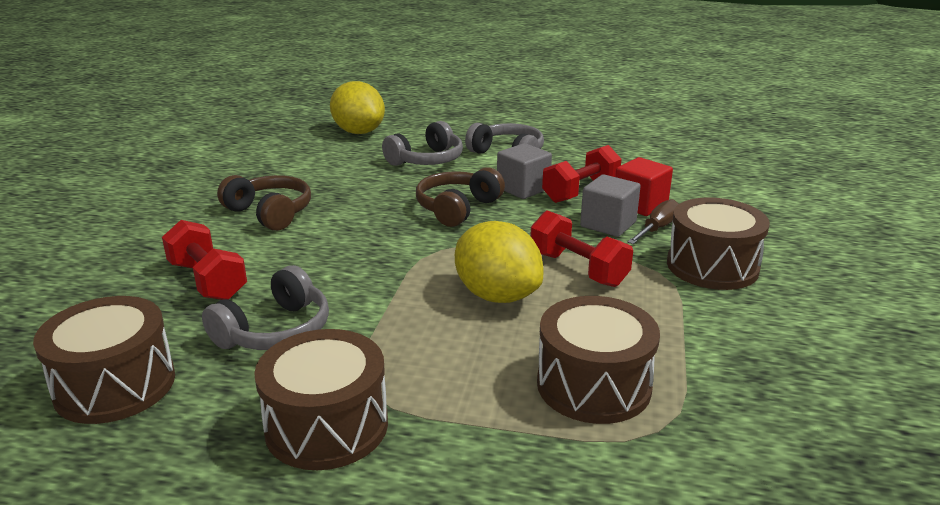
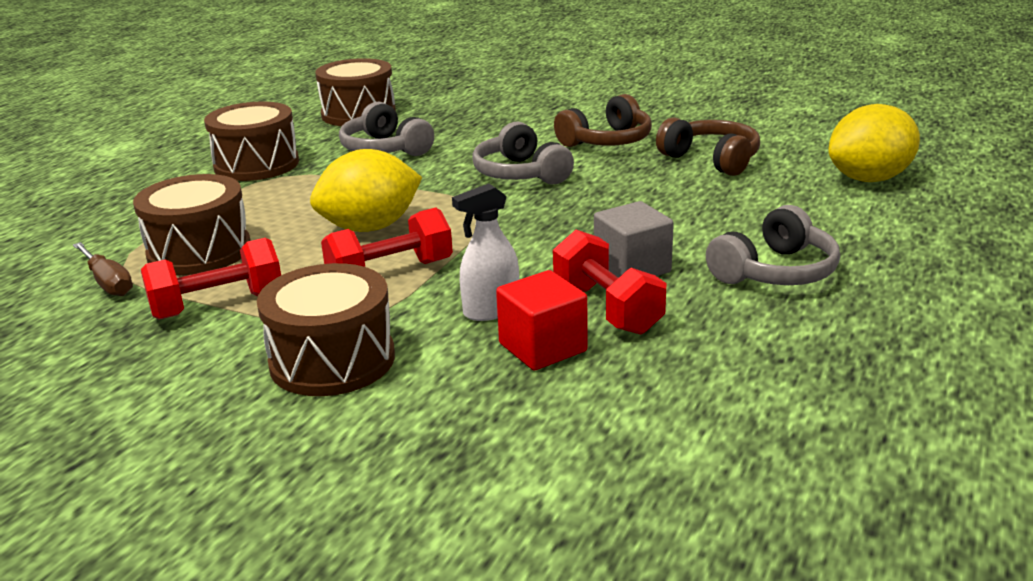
camera: 105 degrees right, 0 degrees up
red dumbbell [162,220,247,300] -> red dumbbell moved to [141,238,281,320]
grey headphones [382,121,463,166] -> grey headphones moved to [472,122,574,184]
brown headphones [416,167,505,227] -> brown headphones moved to [656,117,760,176]
grey cube [580,174,641,237] -> white spray bottle [452,183,519,321]
brown screwdriver [627,199,679,244] -> brown screwdriver moved to [73,242,133,296]

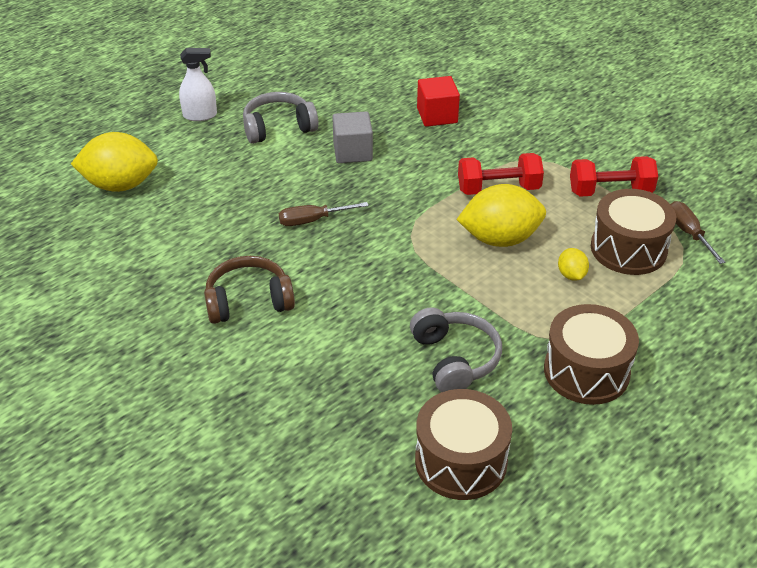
camera: 160 degrees left, 15 degrees up
brown drum [257,263,395,396] -> none
white spray bottle [452,183,519,321] -> white spray bottle moved to [179,48,217,121]
grey headphones [472,122,574,184] -> none
red dumbbell [553,230,666,335] -> none
brown headphones [656,117,760,176] -> none
none -> brown screwdriver [279,202,369,226]
none -> yellow lemon [558,248,589,281]

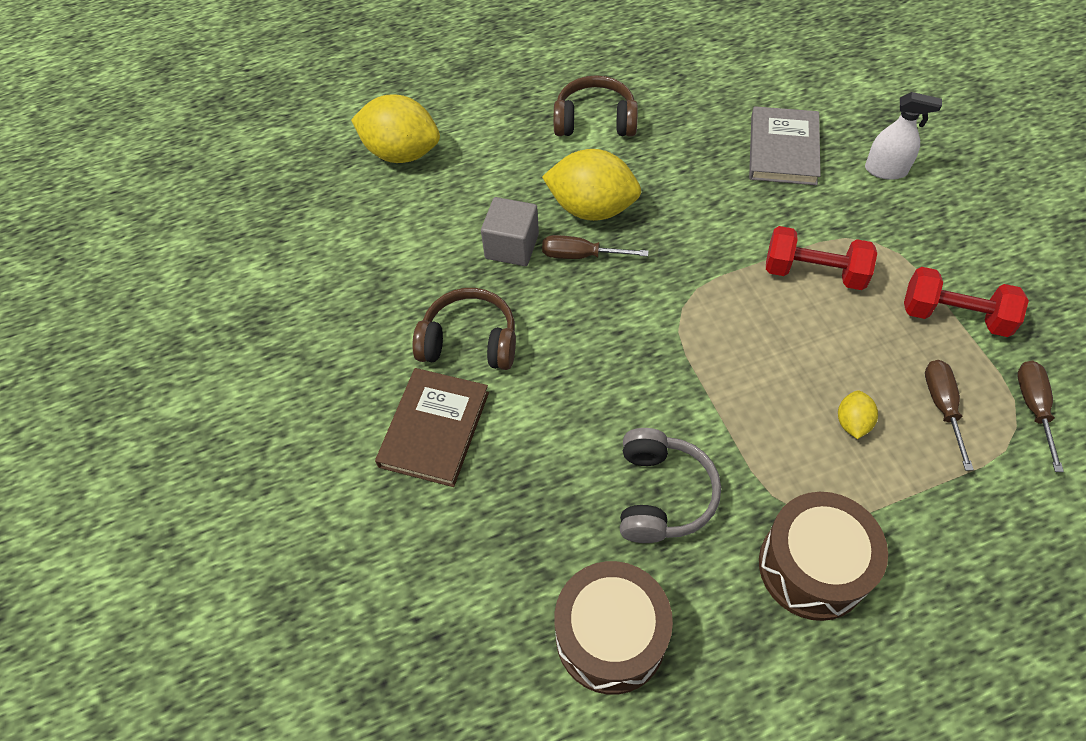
camera: 25 degrees right, 15 degrees up
white spray bottle [179,48,217,121] -> white spray bottle moved to [865,92,942,180]
grey headphones [243,92,318,144] -> brown headphones [554,75,638,136]
grey cube [332,111,373,163] -> grey cube moved to [481,197,539,266]
red cube [417,76,460,127] -> grey book [749,106,821,185]
yellow lemon [456,184,546,247] -> yellow lemon moved to [542,149,641,221]
brown drum [591,189,676,275] -> brown screwdriver [925,360,974,471]
none -> brown book [375,368,489,487]

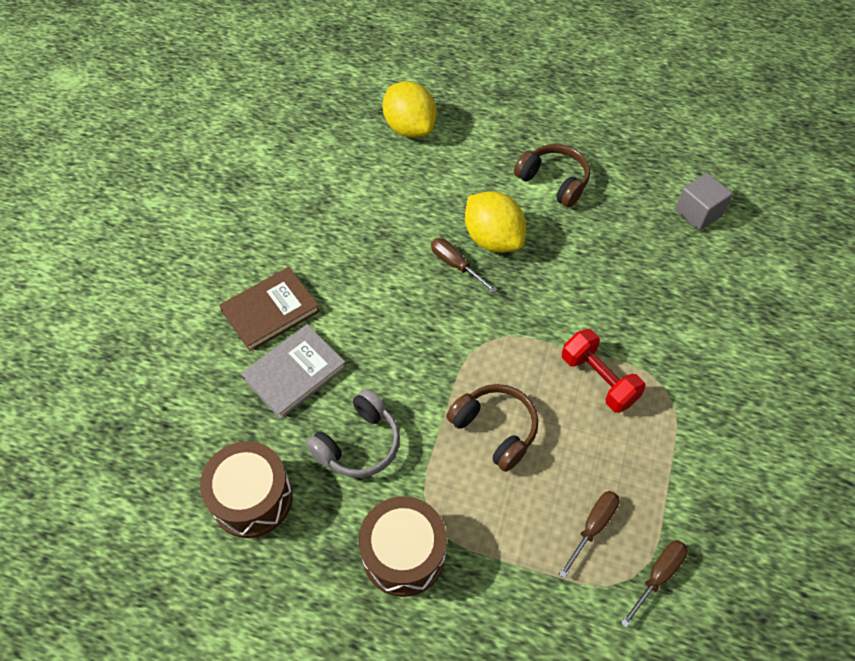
camera: 35 degrees right, 0 degrees up
brown headphones [412,288,516,370] -> brown headphones moved to [446,384,538,472]
grey cube [481,197,539,266] -> grey cube moved to [675,173,733,231]
grey book [749,106,821,185] -> grey book moved to [241,324,346,419]
yellow lemon [838,390,878,439] -> none
white spray bottle [865,92,942,180] -> none
red dumbbell [904,267,1029,337] -> none

